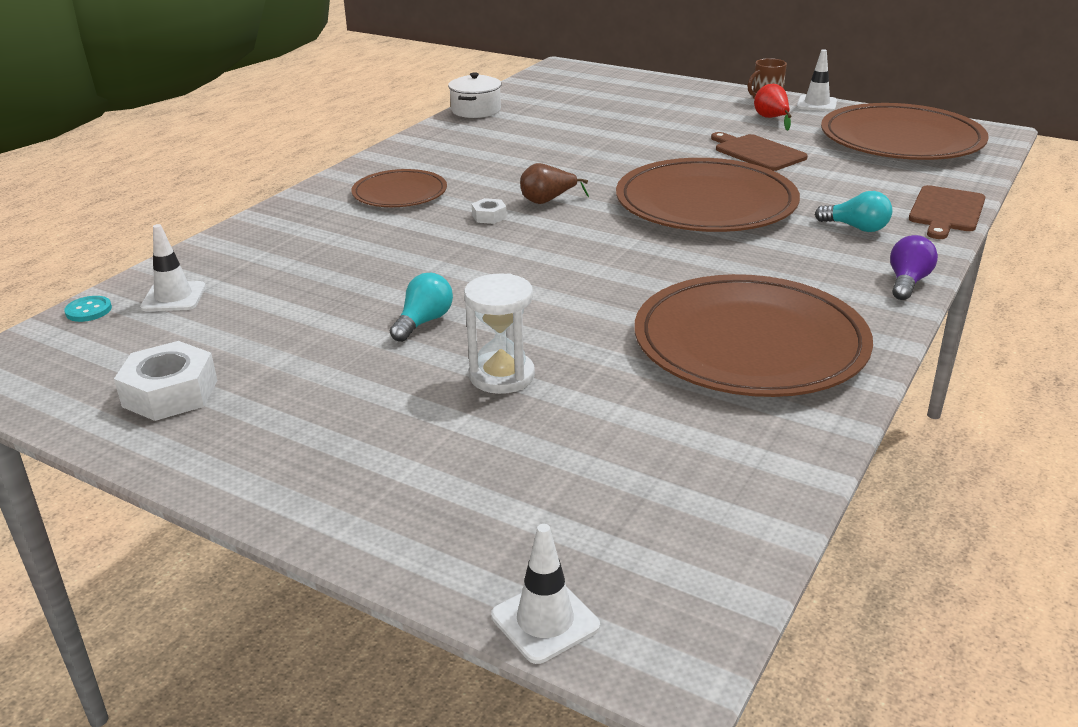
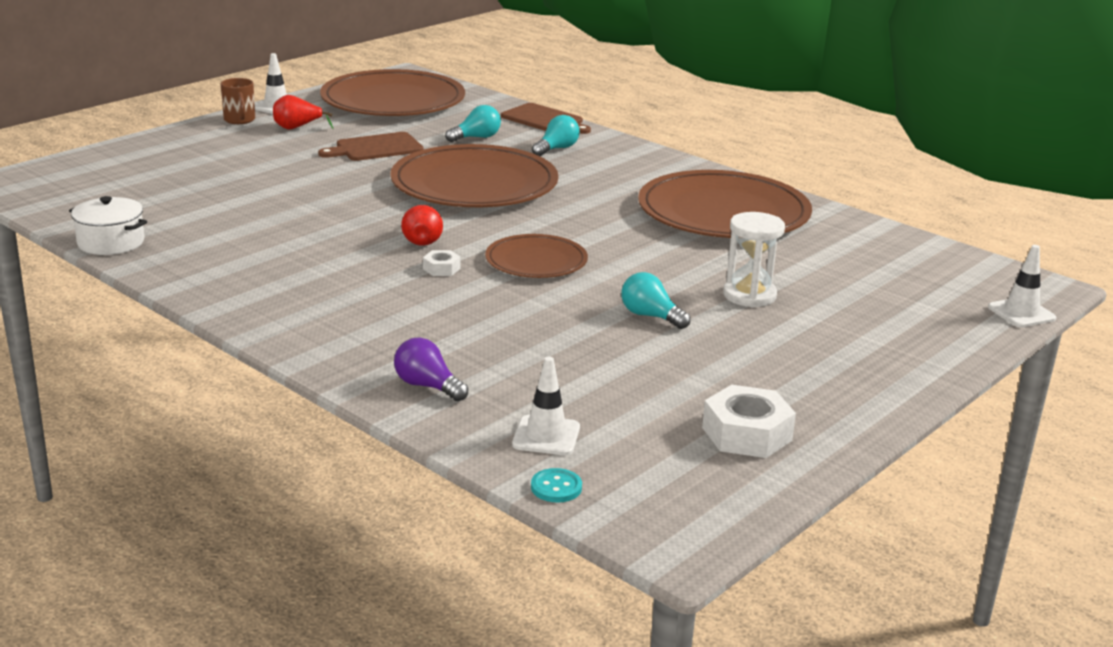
camera: 80 degrees left, 5 degrees down
brown plate [351,169,447,207] -> brown plate moved to [485,234,588,278]
brown pear [520,163,589,204] -> red pear [401,205,443,246]
purple light bulb [890,235,938,300] -> purple light bulb moved to [394,338,469,402]
none -> turquoise light bulb [445,105,501,142]

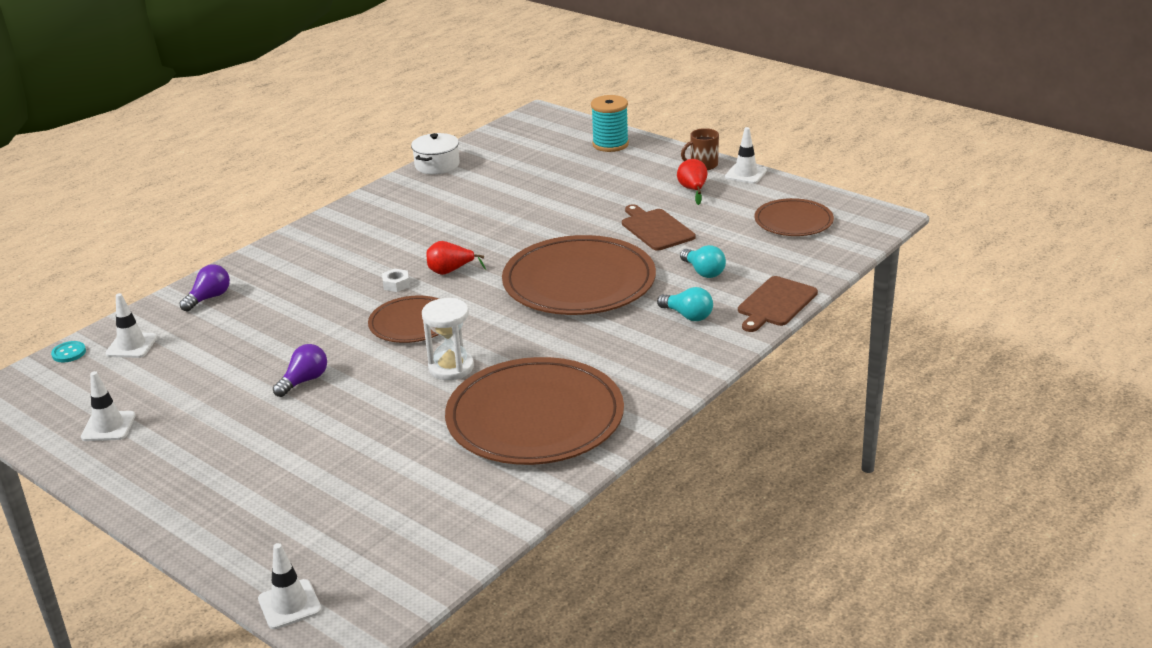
camera: 90 degrees right, 5 degrees up
brown plate [320,69,465,116] -> brown plate [754,198,834,236], size x0.54
turquoise light bulb [621,272,691,329] -> purple light bulb [273,344,327,397]
white nut [702,385,796,458] -> white traffic cone [81,371,136,441]
white hourglass [723,212,785,308] -> white hourglass moved to [422,298,474,380]
none -> turquoise spool [591,95,629,152]

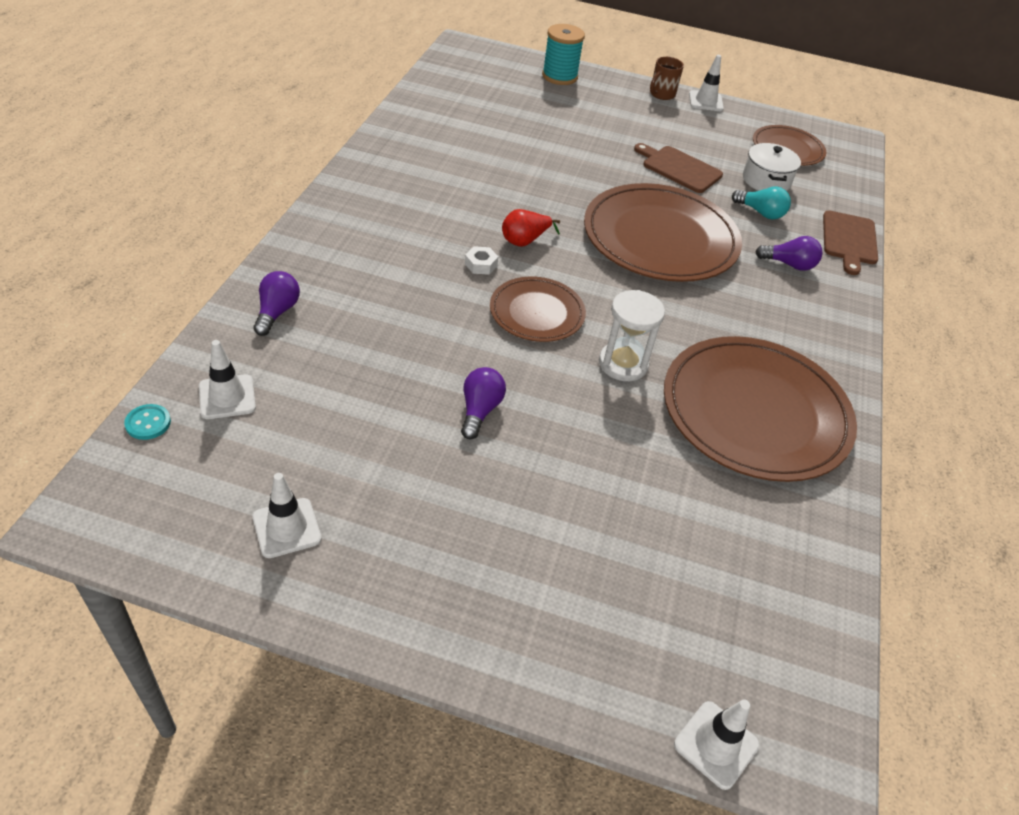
camera: 30 degrees left, 15 degrees up
white pot [411,133,460,175] -> white pot moved to [743,143,801,191]
turquoise light bulb [657,287,713,321] -> purple light bulb [755,236,822,271]
red pear [677,159,708,205] -> none

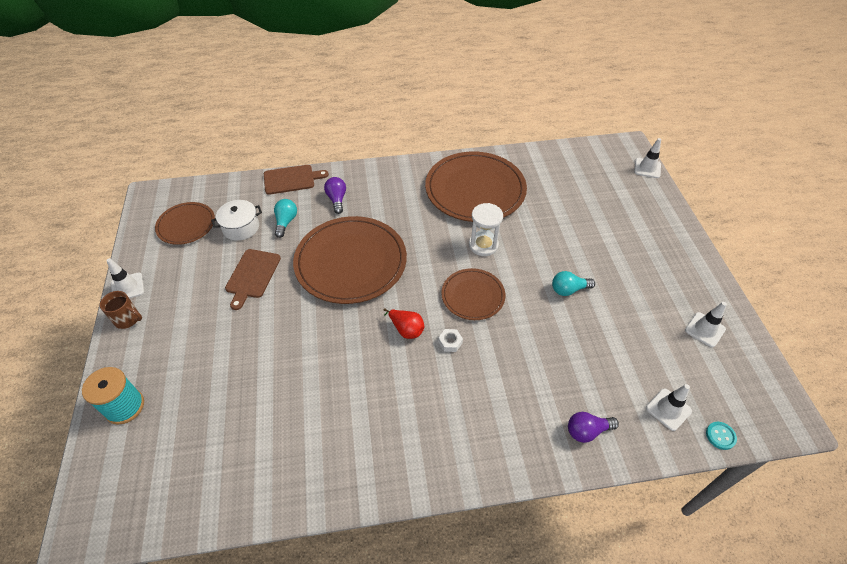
camera: 110 degrees left, 5 degrees up
purple light bulb [461,367,506,439] -> turquoise light bulb [552,271,595,296]

